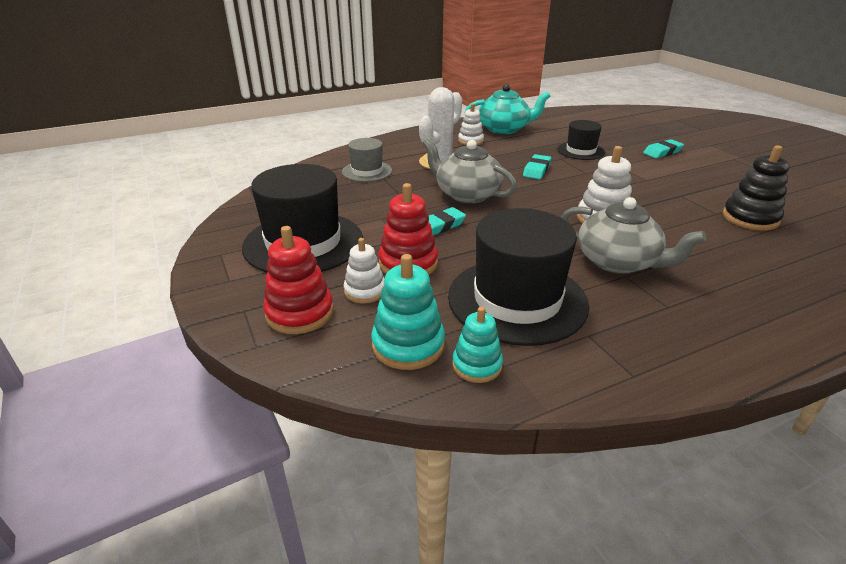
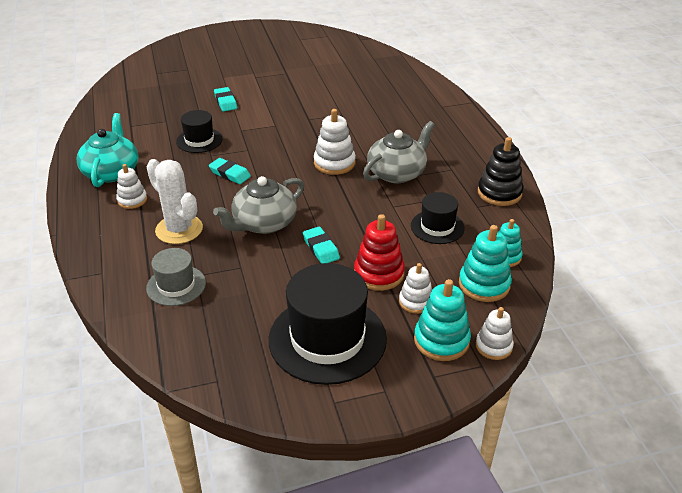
camera: 80 degrees left, 5 degrees up
red stacking toy [263,226,334,334] -> turquoise stacking toy [414,279,471,361]
black hat [448,208,589,346] -> black hat [411,192,465,244], size x0.54
black stacking toy [723,145,790,231] -> black stacking toy moved to [478,137,523,206]
none -> white stacking toy [476,307,514,360]

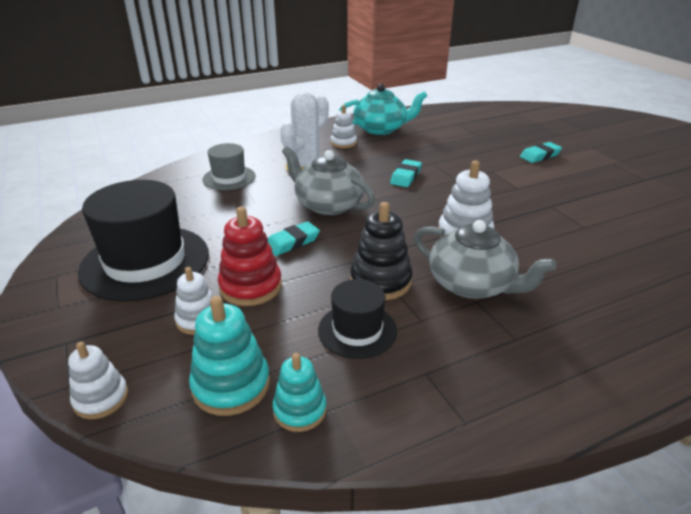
camera: 80 degrees right, 5 degrees down
black hat [176,110,223,153] -> none
turquoise stacking toy [414,279,471,361] -> none
black stacking toy [478,137,523,206] -> black stacking toy moved to [350,202,413,300]

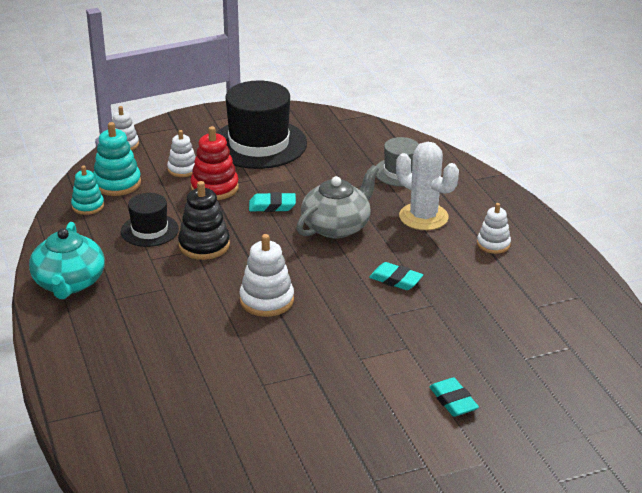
camera: 95 degrees right, 0 degrees up
turquoise eraser [268,221,320,256] -> turquoise eraser turned 60 degrees counterclockwise [249,192,296,212]
turquoise teapot [339,84,427,135] -> turquoise teapot moved to [29,222,105,299]
grey teapot [414,220,557,299] -> none

